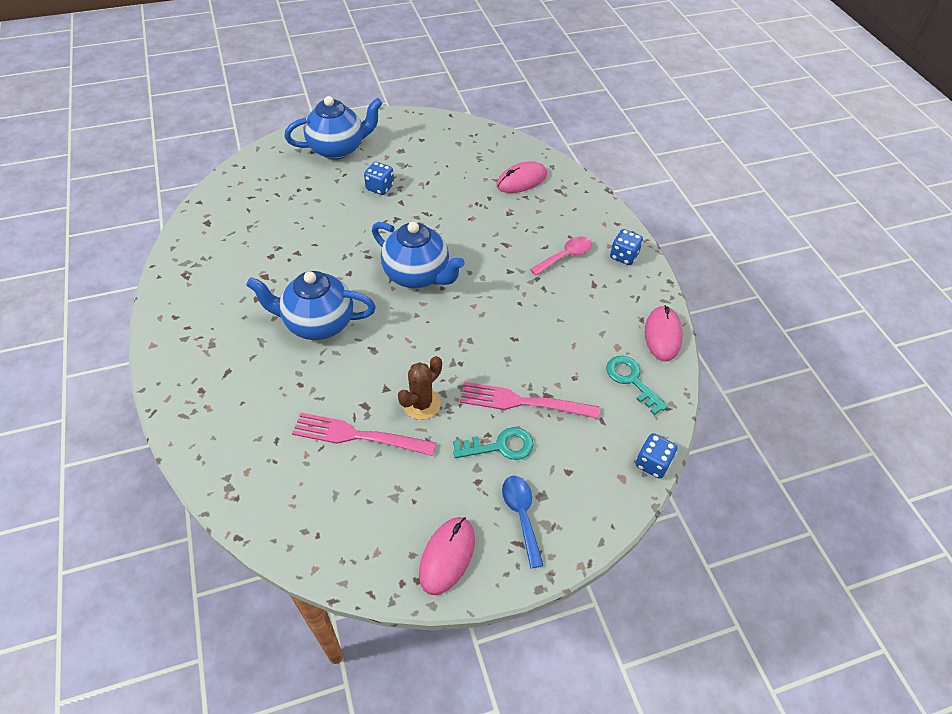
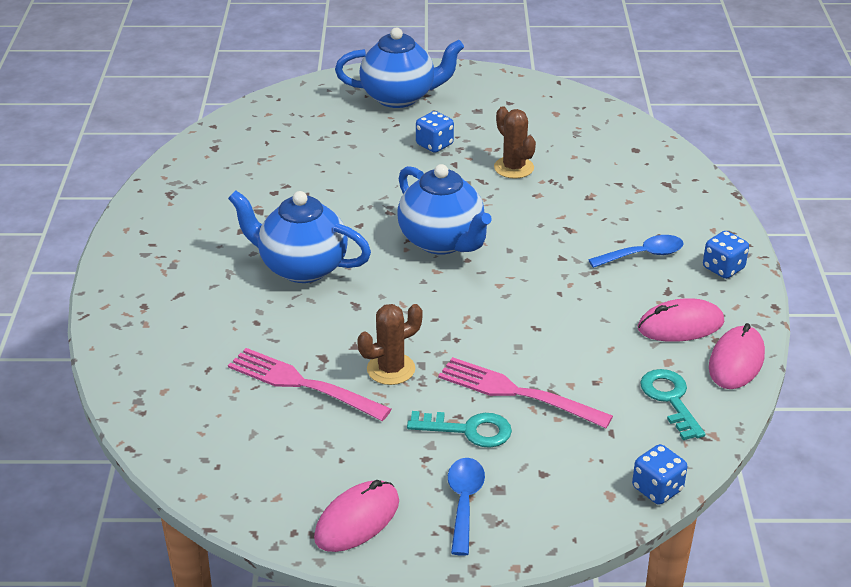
camera: 20 degrees right, 15 degrees down
pink mouse [496,161,547,193] -> pink mouse moved to [638,298,724,342]
pink spoon [530,237,592,276] -> blue spoon [588,235,684,268]
none -> brown cactus [494,106,536,179]

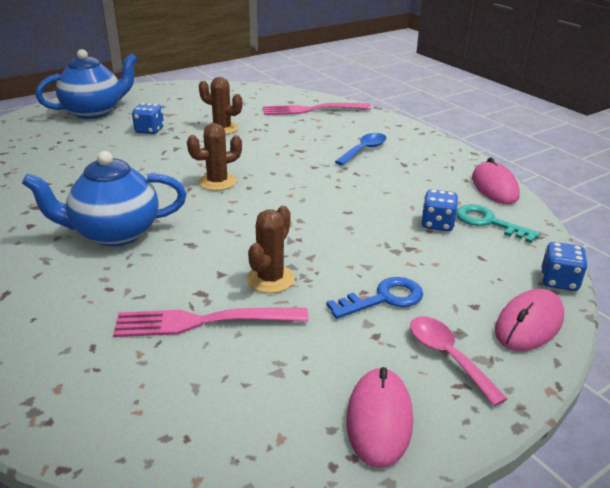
camera: 35 degrees left, 5 degrees down
blue teapot [397,164,492,255] -> brown cactus [187,123,242,191]
turquoise key [407,411,512,448] -> blue key [326,277,423,319]
pink fork [438,357,613,428] -> pink fork moved to [263,103,371,115]
blue spoon [448,458,485,556] -> pink spoon [410,316,507,406]
pink mouse [638,298,724,342] -> pink mouse moved to [495,289,564,351]
blue dice [703,231,749,279] -> blue dice moved to [421,189,458,231]

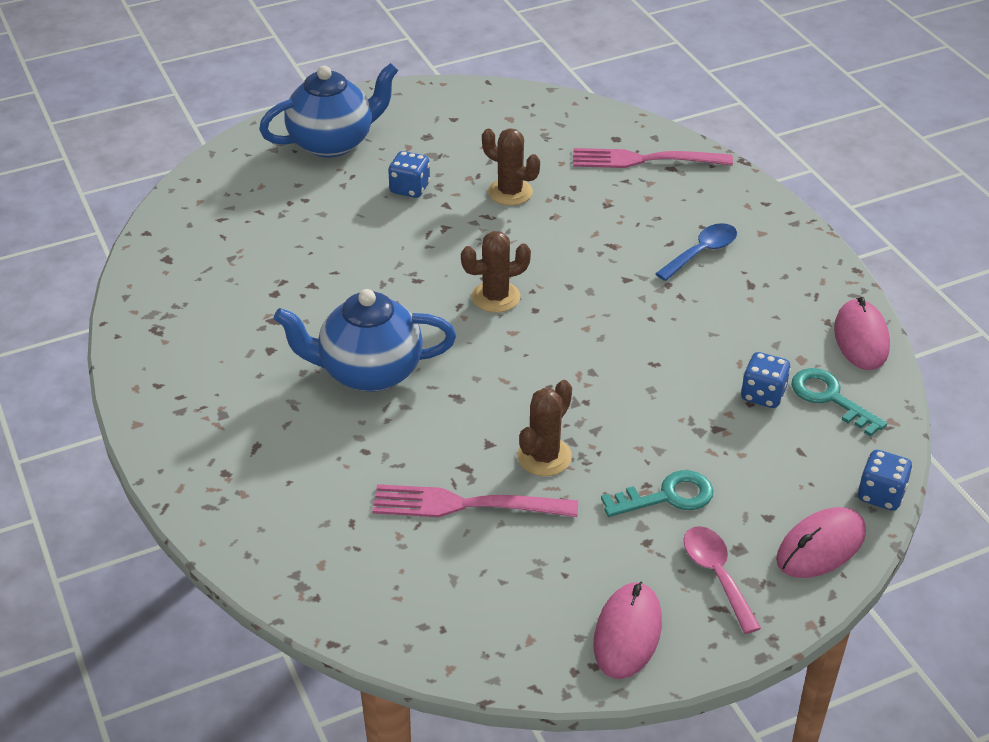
camera: 10 degrees right, 10 degrees up
blue key [326,277,423,319] -> turquoise key [601,470,713,517]

